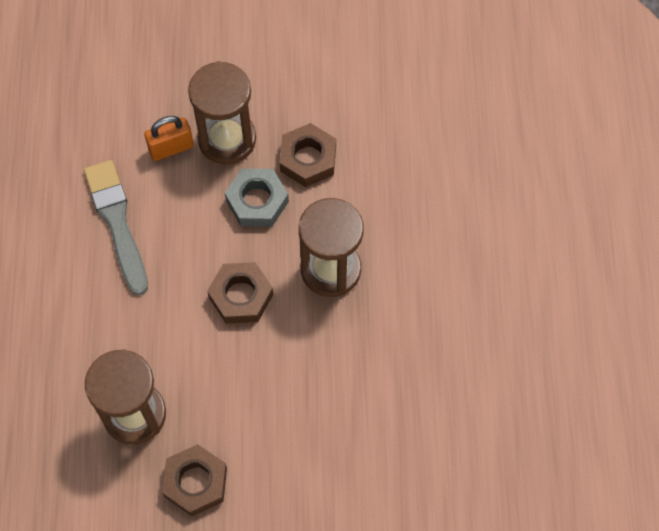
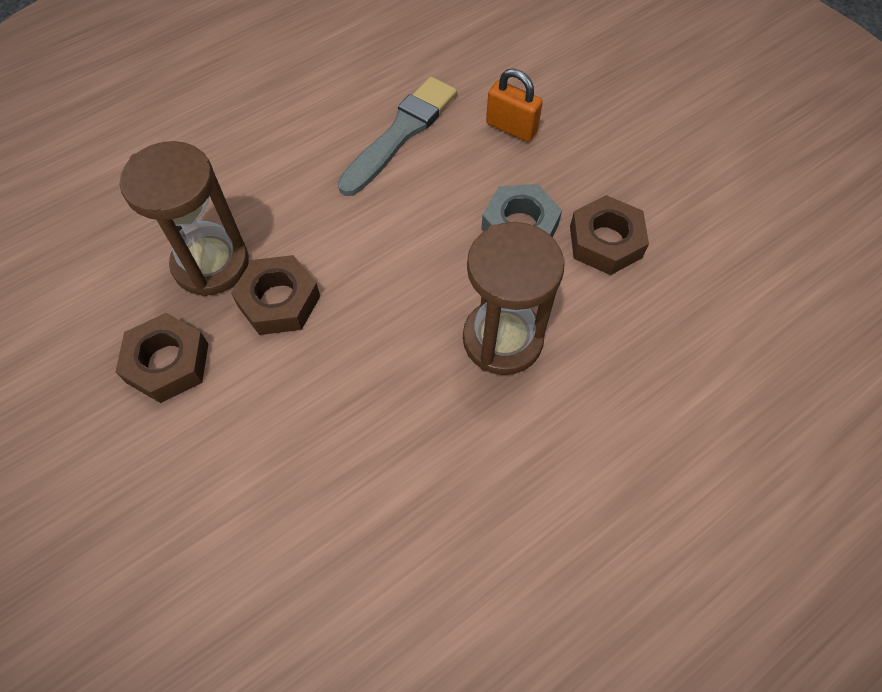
camera: 55 degrees right, 5 degrees down
brown hourglass [188,61,256,165] -> none
brown nut [207,262,273,324] -> brown nut moved to [231,255,320,335]

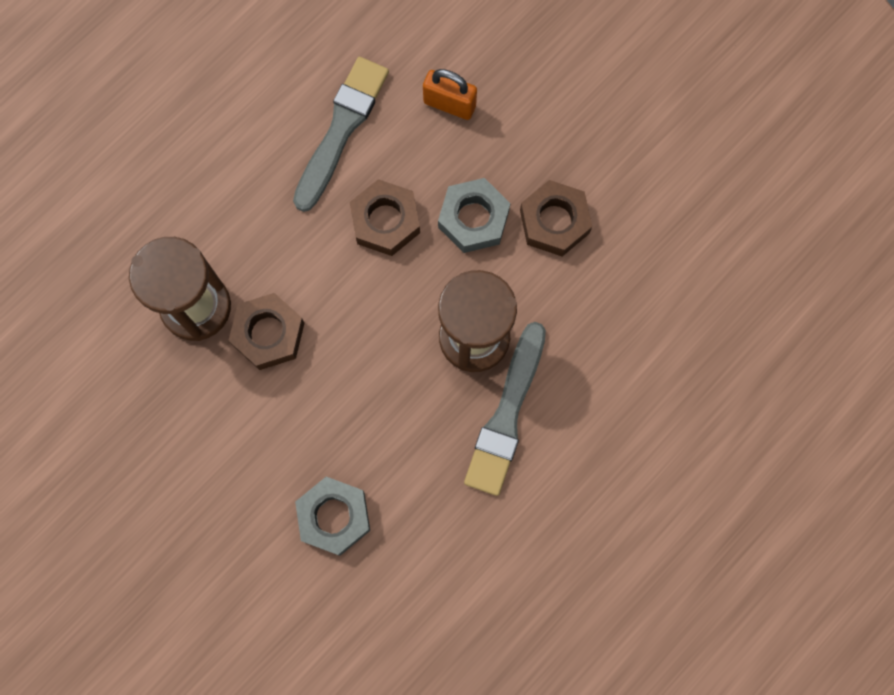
camera: 10 degrees left, 15 degrees up
brown nut [115,313,208,403] -> brown nut moved to [349,179,420,256]
none -> grey nut [295,477,370,556]
none -> grey brush [464,322,546,496]

